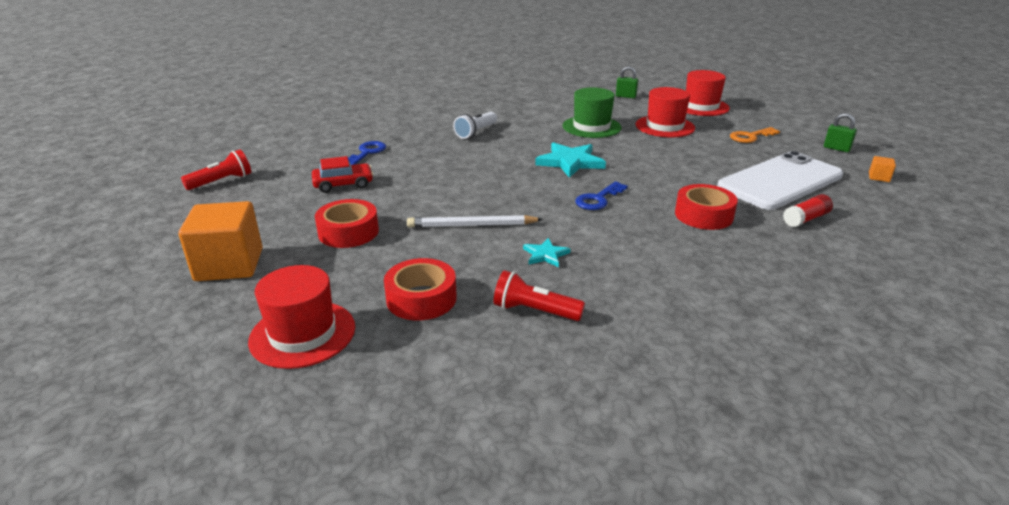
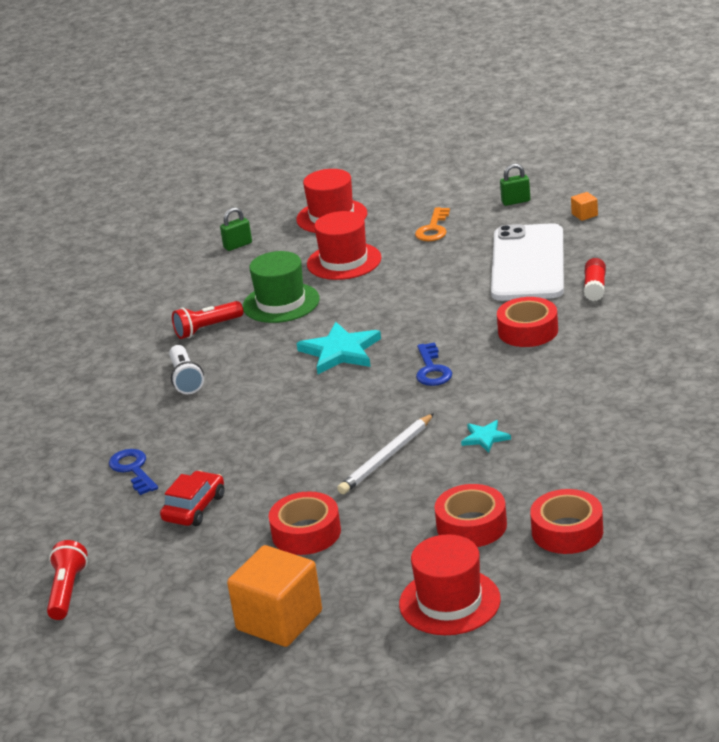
camera: 45 degrees left, 0 degrees up
red flashlight [493,270,585,321] -> red flashlight moved to [172,301,243,339]
none -> red tape [530,489,603,554]

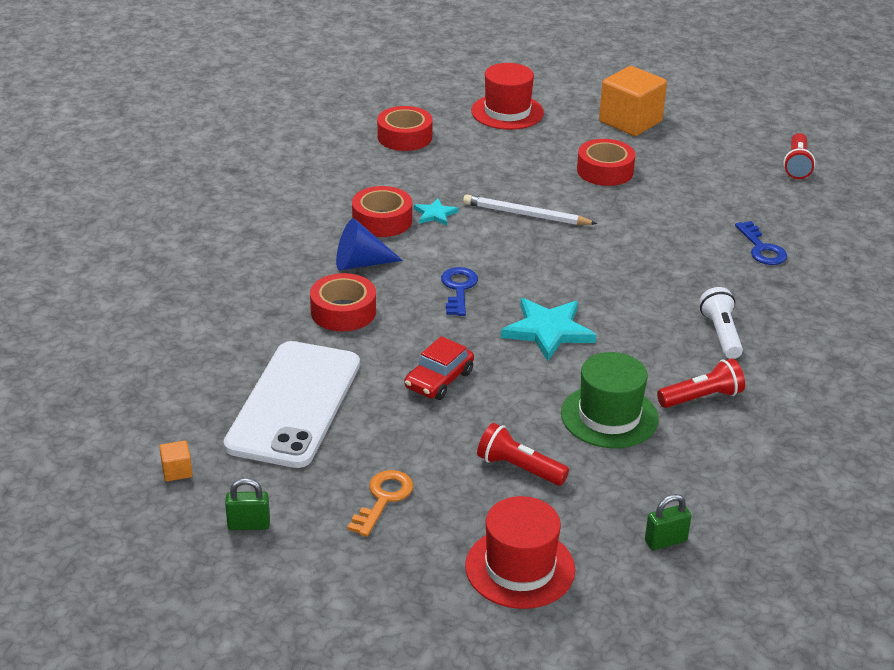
camera: 175 degrees left, 5 degrees up
red car [160,471,224,526] -> red car moved to [404,336,474,400]
red hat [307,211,382,280] -> red flashlight [477,423,569,486]
white pencil [337,413,434,494] -> white pencil turned 120 degrees counterclockwise [463,194,597,225]
red tape [435,484,507,547] -> red tape moved to [352,186,412,237]
red glue stick [584,258,606,301] -> none
none -> blue cone [336,218,403,271]

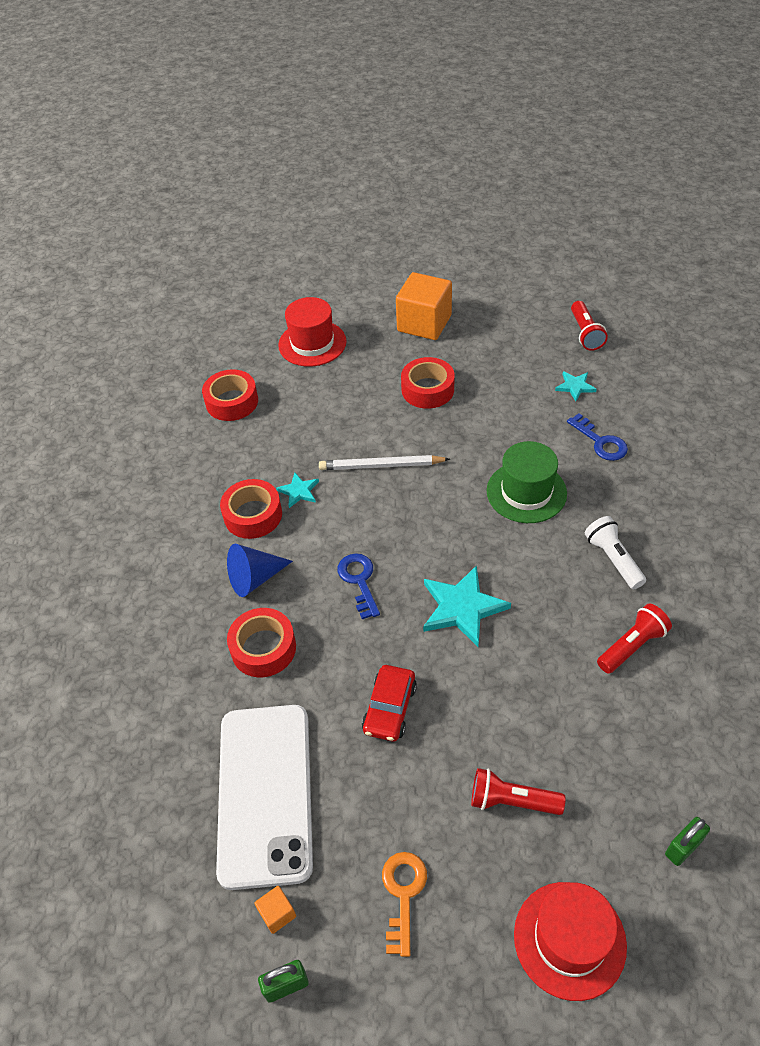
camera: 15 degrees left, 15 degrees up
orange cube [159,441,193,481] -> orange cube moved to [254,886,296,934]
green hat [561,352,659,448] -> green hat moved to [487,441,567,523]
none -> turquoise star [555,371,597,401]

